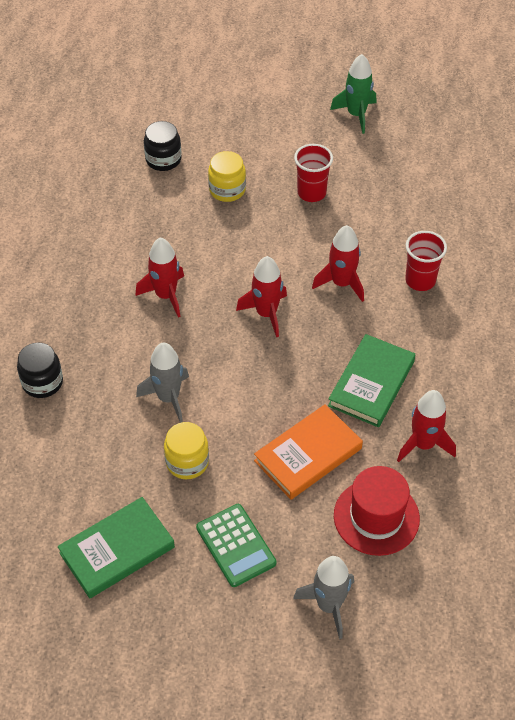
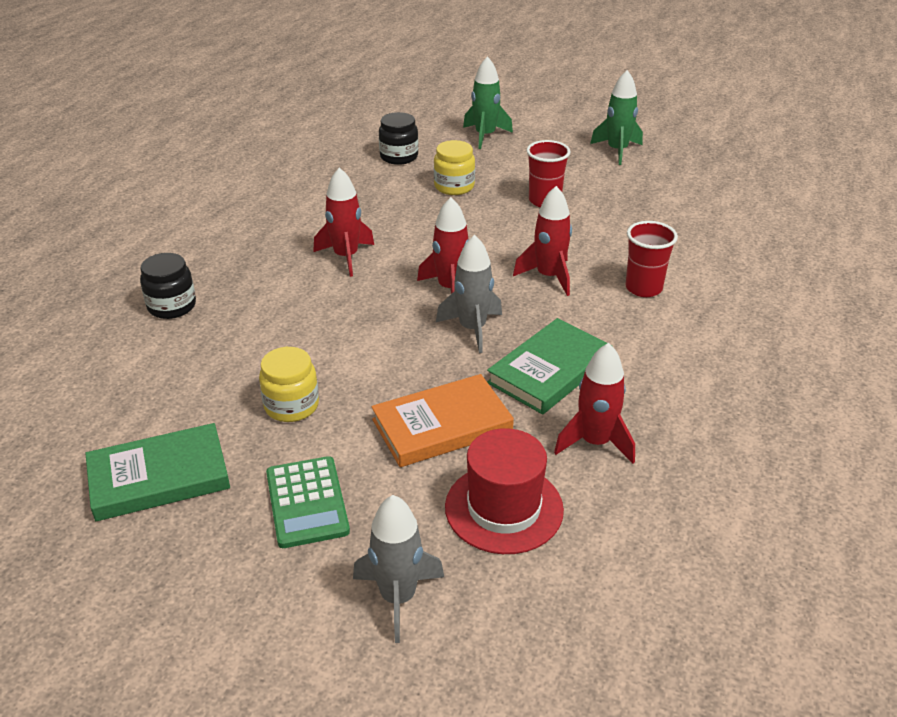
camera: 15 degrees right, 15 degrees down
grey rocket [136,342,189,423] -> grey rocket moved to [436,235,502,353]
none -> green rocket [463,56,513,149]

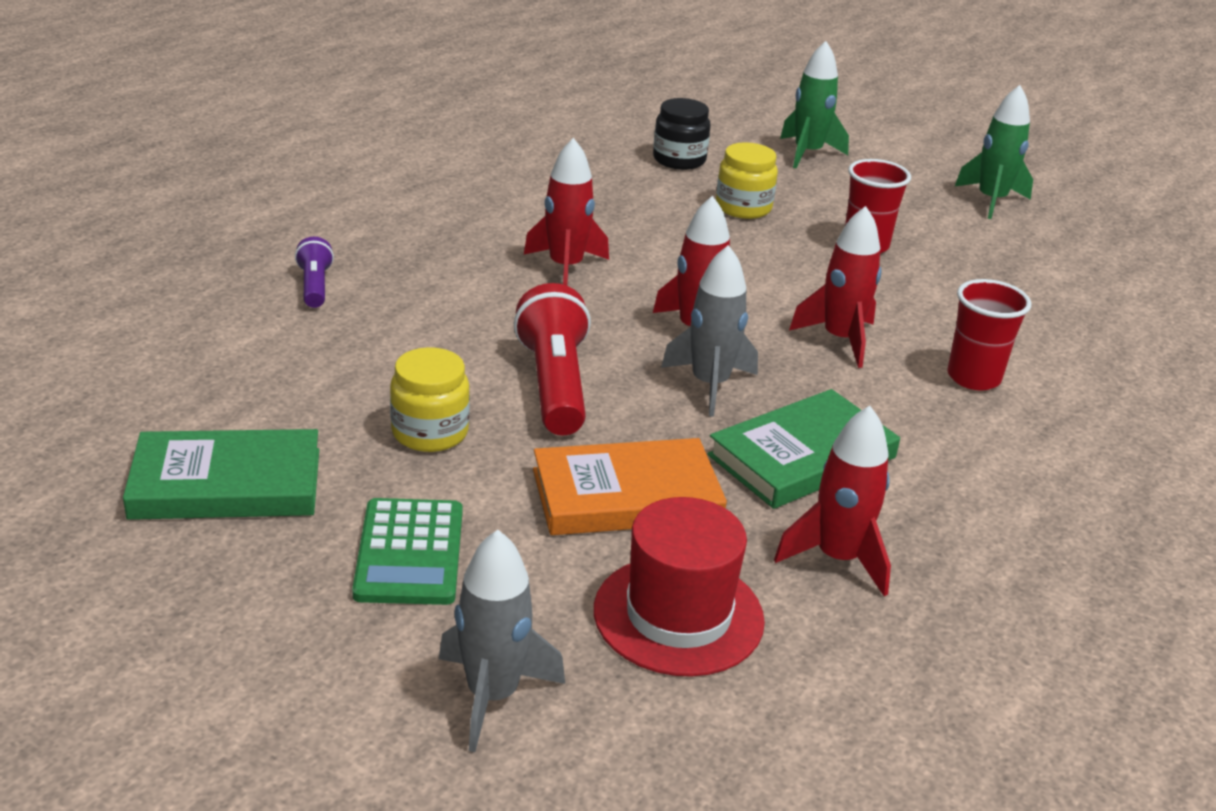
camera: 10 degrees right, 5 degrees down
black jar [140,253,196,319] -> purple flashlight [295,237,334,308]
none -> red flashlight [514,283,591,435]

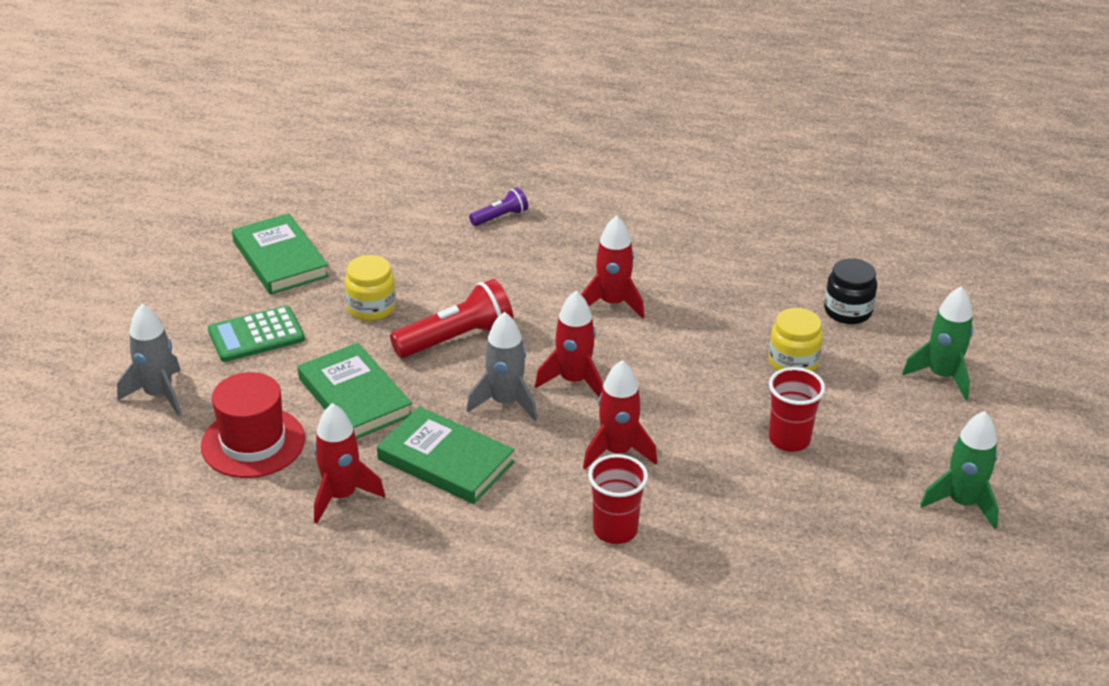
camera: 70 degrees right, 5 degrees up
orange book [533,438,727,535] -> green book [298,343,412,439]

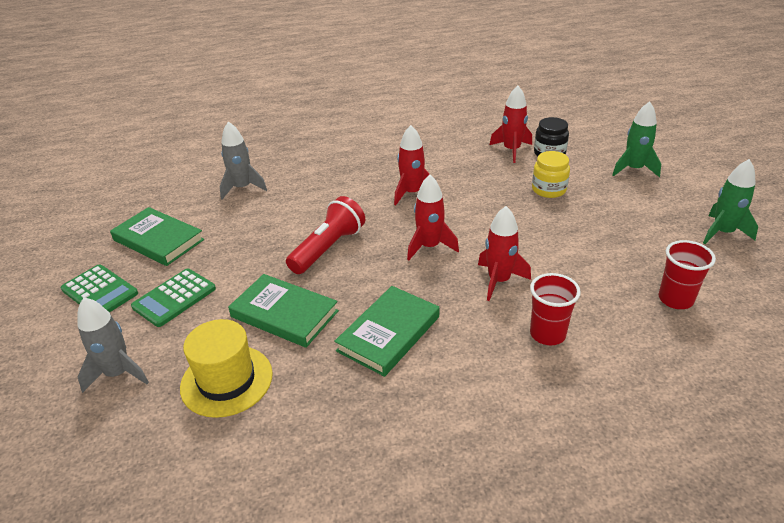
camera: 25 degrees left, 0 degrees up
red hat [201,372,305,478] -> yellow hat [180,319,273,418]
red rocket [314,403,385,523] -> red rocket moved to [490,85,532,163]
yellow jar [345,255,396,321] -> none
green book [377,406,515,504] -> green book turned 60 degrees counterclockwise [334,286,439,377]
grey rocket [466,312,537,421] -> grey rocket moved to [220,121,267,199]
purple flashlight [469,188,528,226] -> none
red cup [769,367,825,452] -> red cup moved to [658,240,716,309]
none -> green calculator [61,264,138,312]

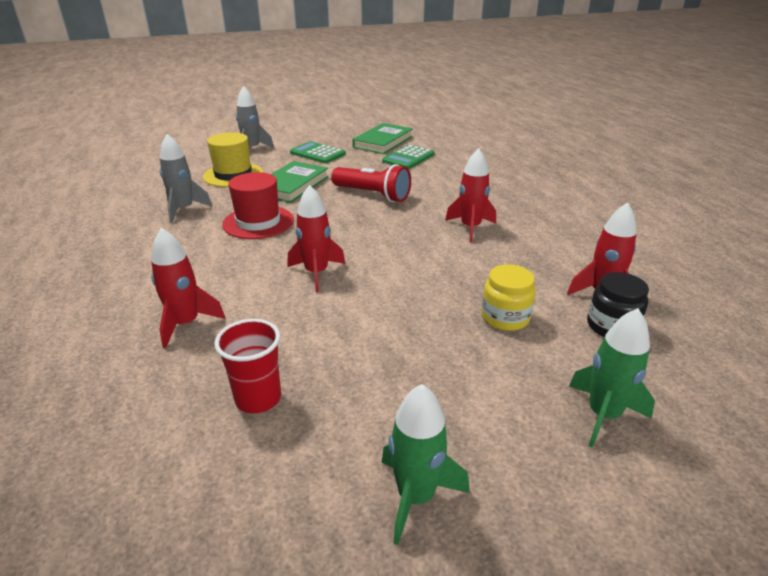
camera: 85 degrees right, 5 degrees down
green calculator [61,264,138,312] -> green calculator moved to [382,145,435,169]
grey rocket [220,121,267,199] -> grey rocket moved to [160,134,212,223]
green book [334,286,439,377] -> red hat [222,172,294,239]
red rocket [407,175,459,260] -> red rocket moved to [151,228,225,348]
red cup [530,273,581,345] -> none

